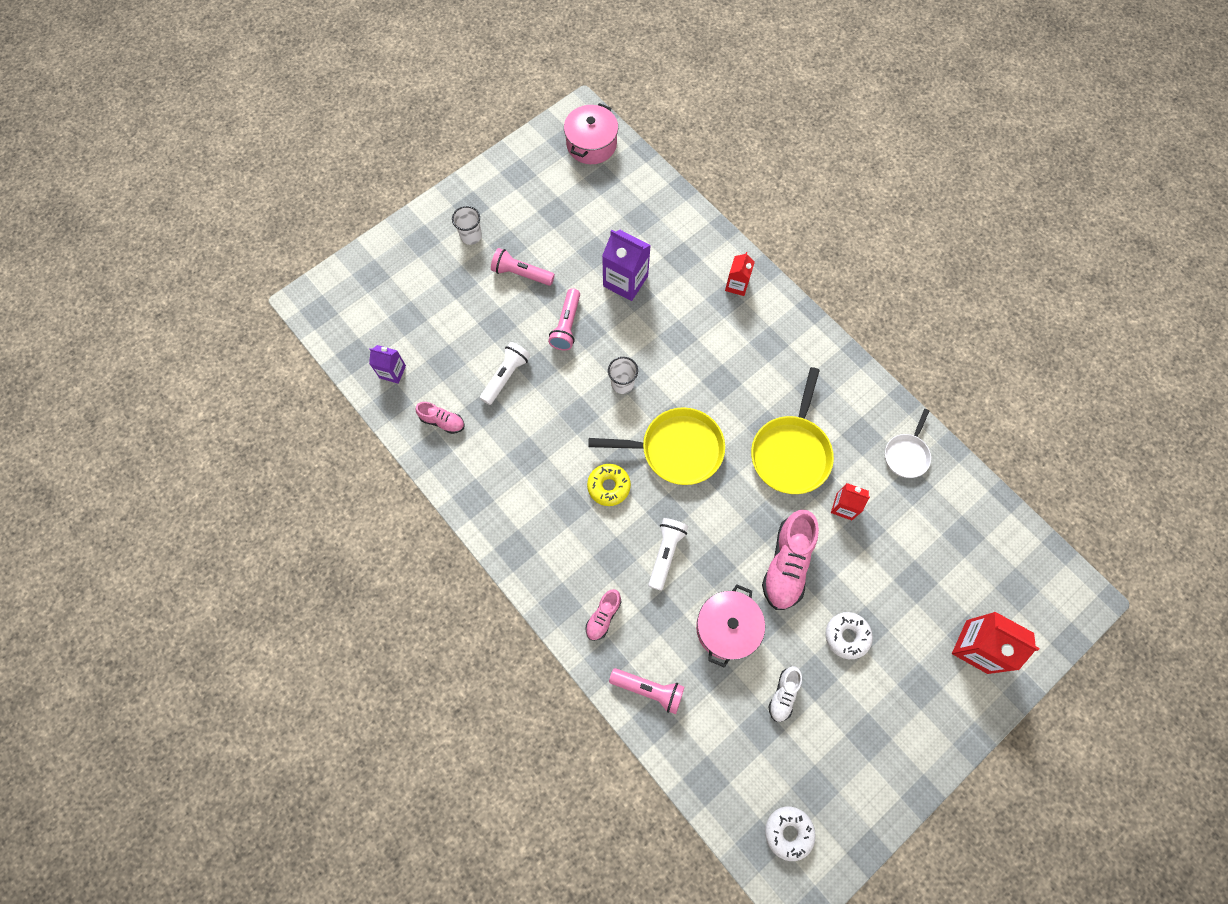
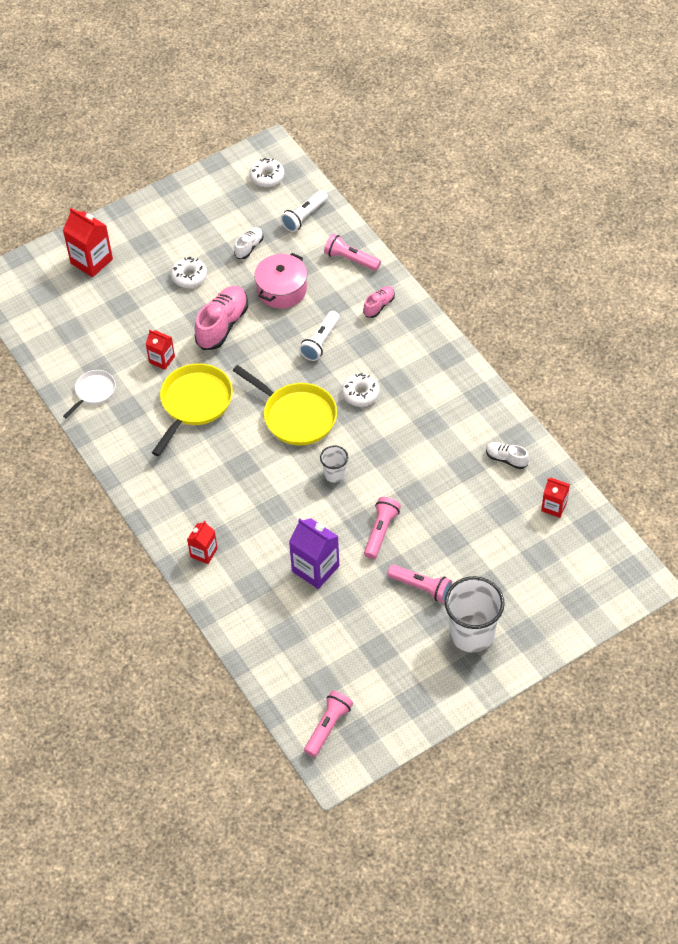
camera: 170 degrees left, 15 degrees down
purple carton [369,345,406,384] -> red carton [541,478,570,518]
pink shoe [415,402,465,434] -> white shoe [486,442,529,469]
white cup [452,206,482,245] -> white cup [445,576,505,652], size x1.96
white flashlight [480,342,530,405] -> white flashlight moved to [281,190,328,232]
pink pot [564,103,618,164] -> pink flashlight [304,691,353,757]
yellow donut [587,464,631,506] -> white donut [342,373,380,406]
yellow pan [588,407,725,485] -> yellow pan turned 150 degrees counterclockwise [232,365,337,445]

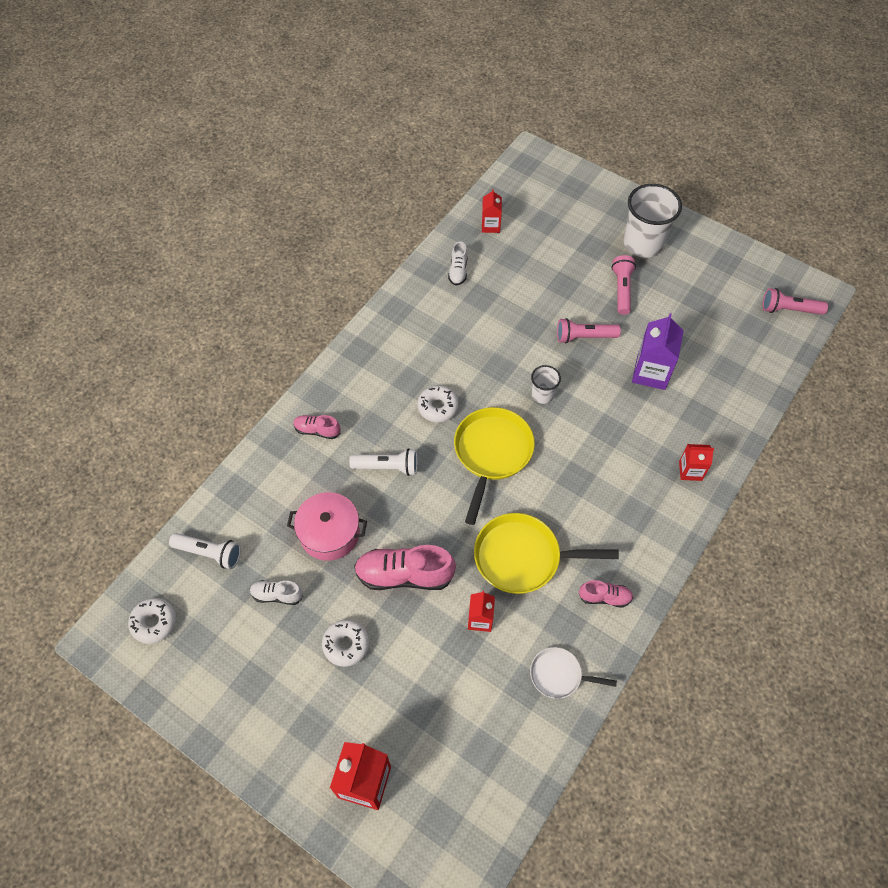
camera: 115 degrees left, 5 degrees up
pink flashlight [324,234,381,271] -> none
none -> pink shoe [579,580,634,608]

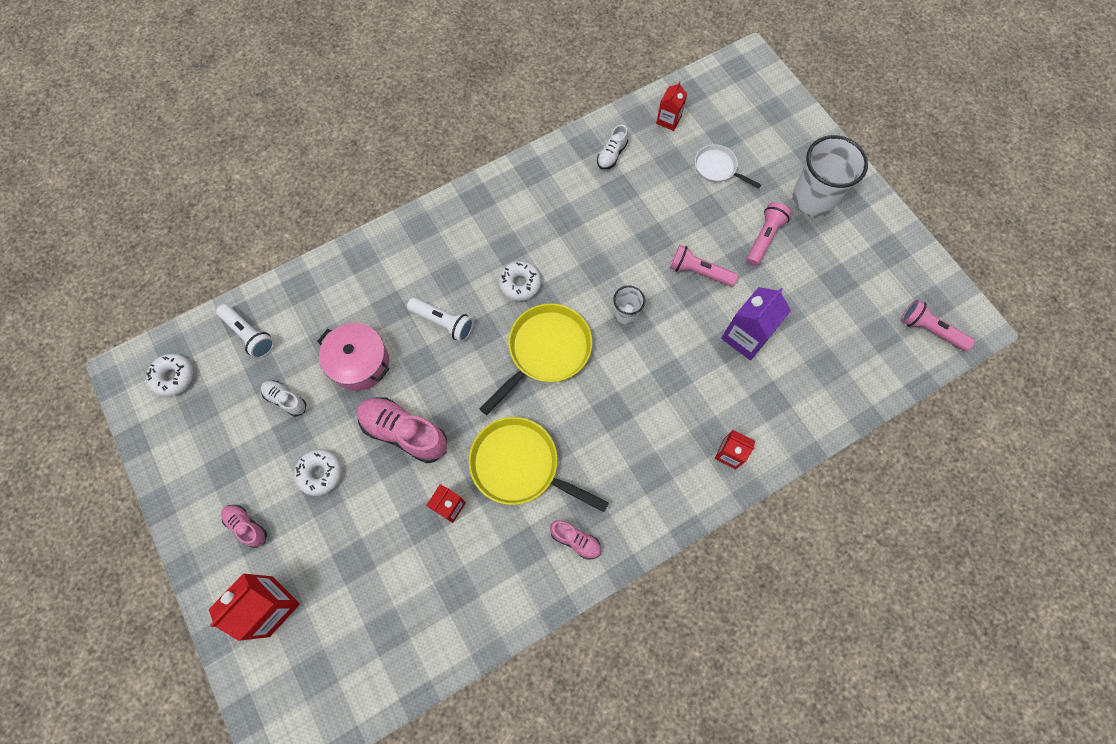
camera: 25 degrees right, 10 degrees up
pink shoe [293,415,340,439] -> pink shoe moved to [221,505,267,548]
white pan [530,647,617,699] -> white pan moved to [695,144,761,188]

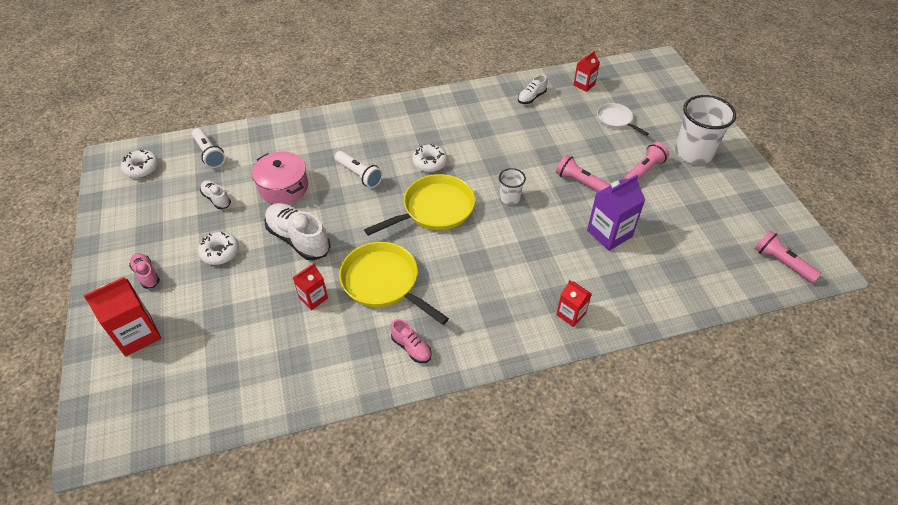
camera: 15 degrees right, 20 degrees down
pink shoe [357,397,447,463] -> white shoe [264,203,330,261]

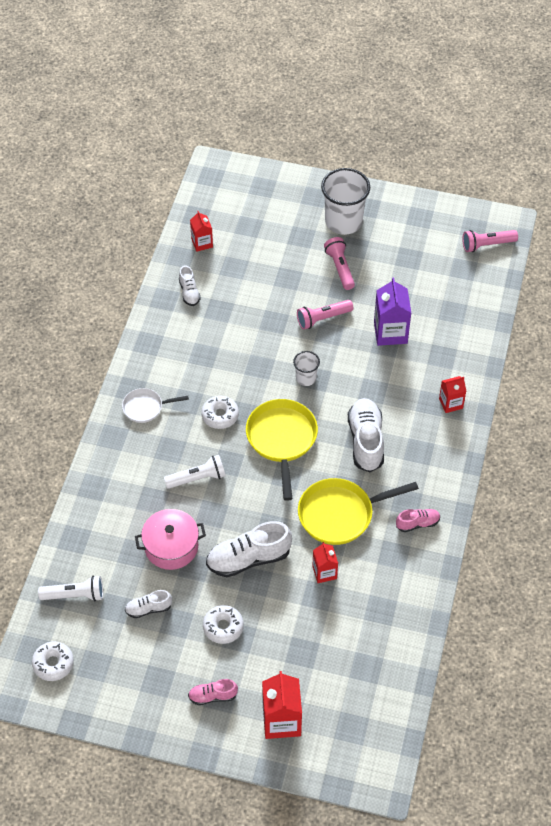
camera: 60 degrees left, 5 degrees up
white pan [597,103,649,136] -> white pan moved to [122,388,189,423]
none -> white shoe [348,398,384,472]

